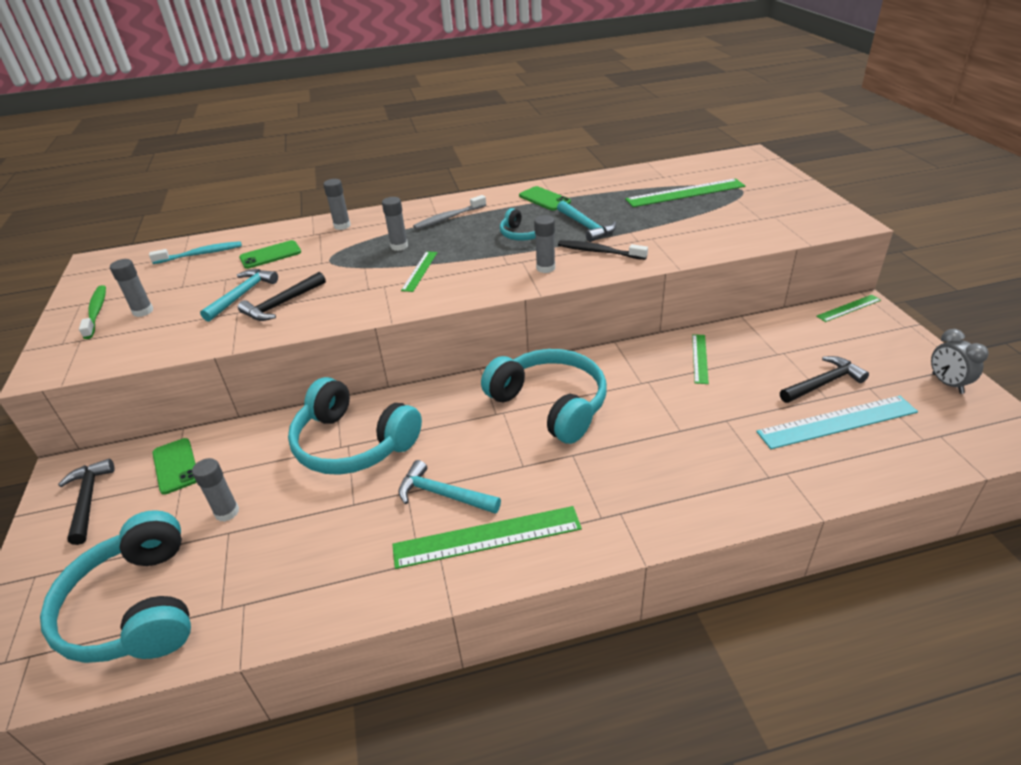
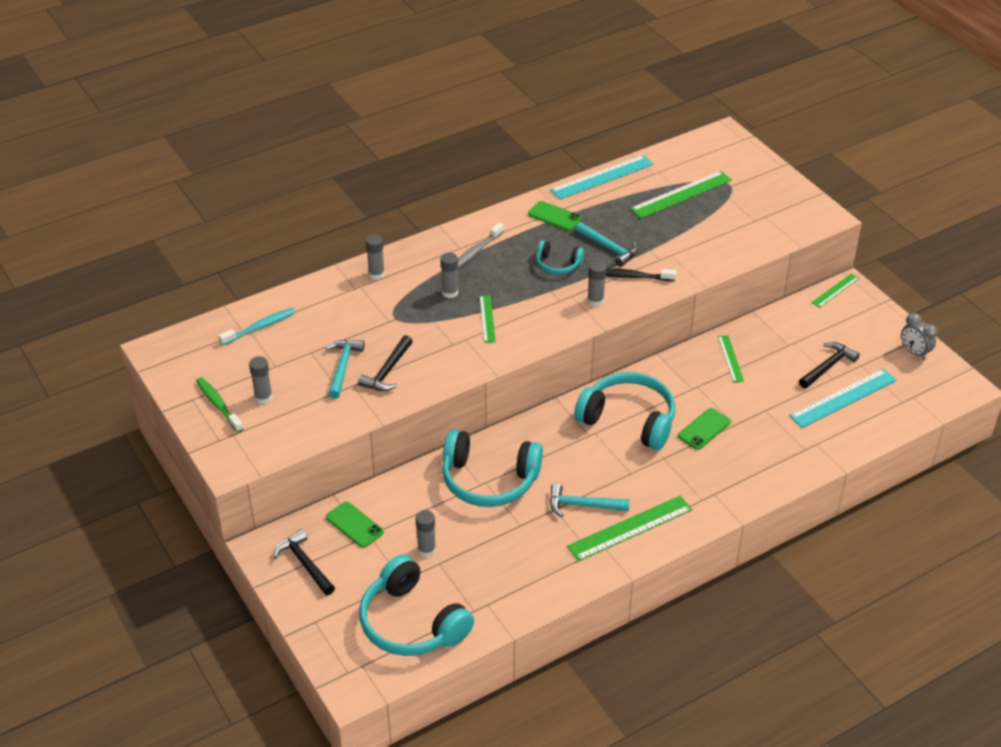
camera: 20 degrees left, 5 degrees up
green phone [239,240,301,269] -> green phone moved to [678,408,731,450]
none -> turquoise ruler [550,155,654,200]

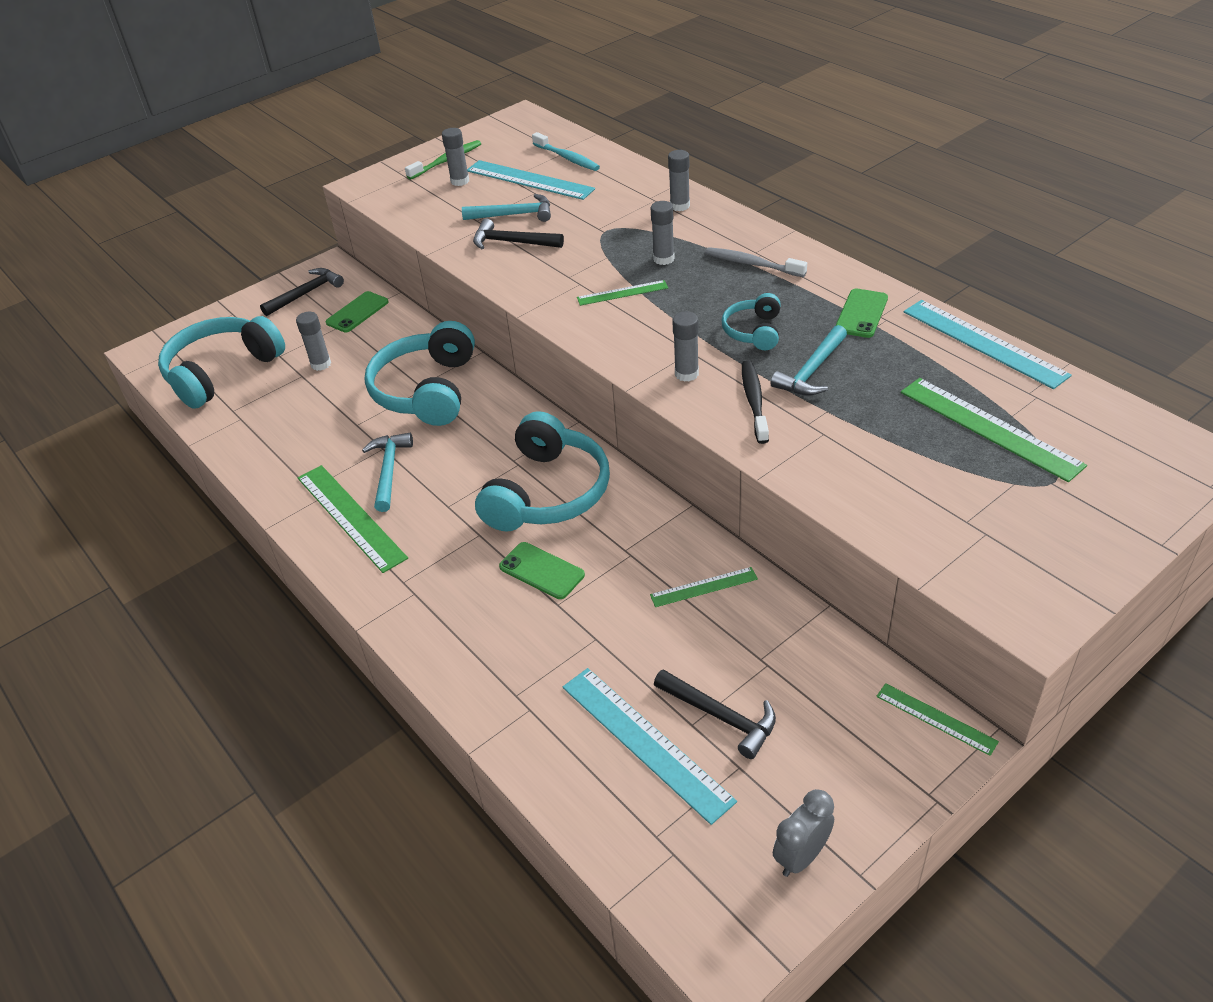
camera: 85 degrees right, 0 degrees up
none -> turquoise ruler [467,160,595,200]

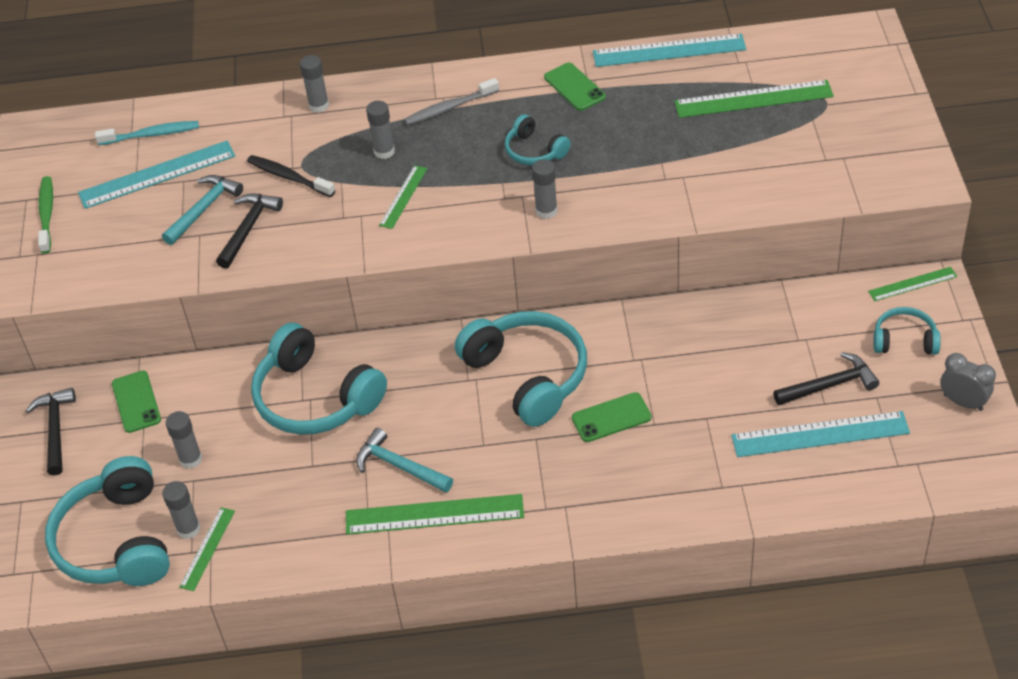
camera: 55 degrees left, 5 degrees up
grey glue stick [442,128,469,186] -> grey glue stick moved to [162,481,201,539]
black hammer [473,219,564,249] -> black hammer turned 150 degrees clockwise [216,194,283,269]
green ruler [650,567,758,607] -> green ruler moved to [179,507,235,591]
black toothbrush [742,360,769,444] -> black toothbrush moved to [247,155,335,197]
turquoise hammer [771,325,847,396] -> none
grey clock [773,789,834,877] -> grey clock turned 135 degrees clockwise [941,353,996,411]
none -> turquoise headphones [873,307,941,355]

